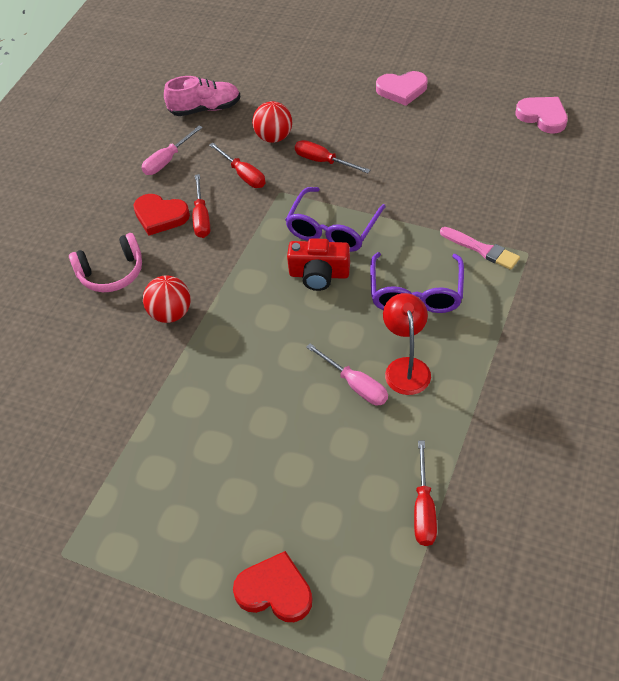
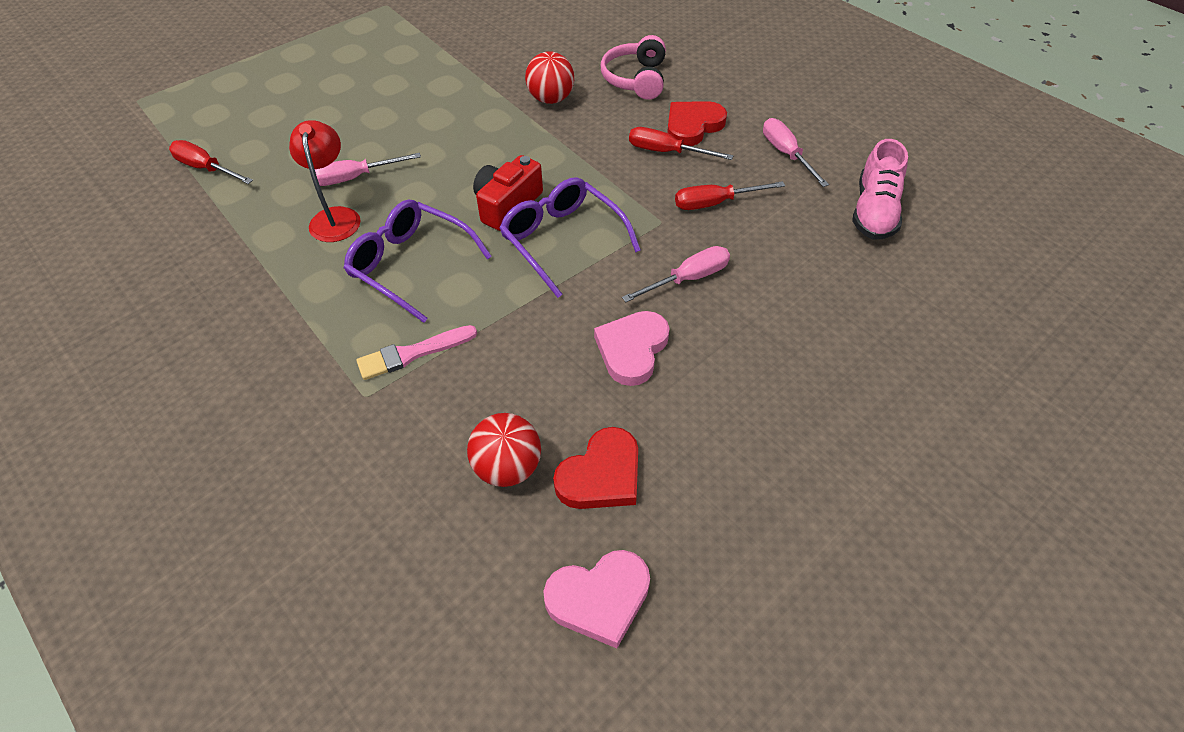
camera: 115 degrees right, 0 degrees up
red heart [233,551,312,622] -> red heart moved to [553,427,638,509]
red ball [252,101,292,143] -> red ball moved to [467,413,541,487]
red screwdriver [295,140,370,173] -> pink screwdriver [622,246,730,302]
pink heart [376,71,428,106] -> pink heart moved to [594,311,670,386]
red lamp [383,293,431,395] -> red lamp turned 120 degrees counterclockwise [289,120,360,242]

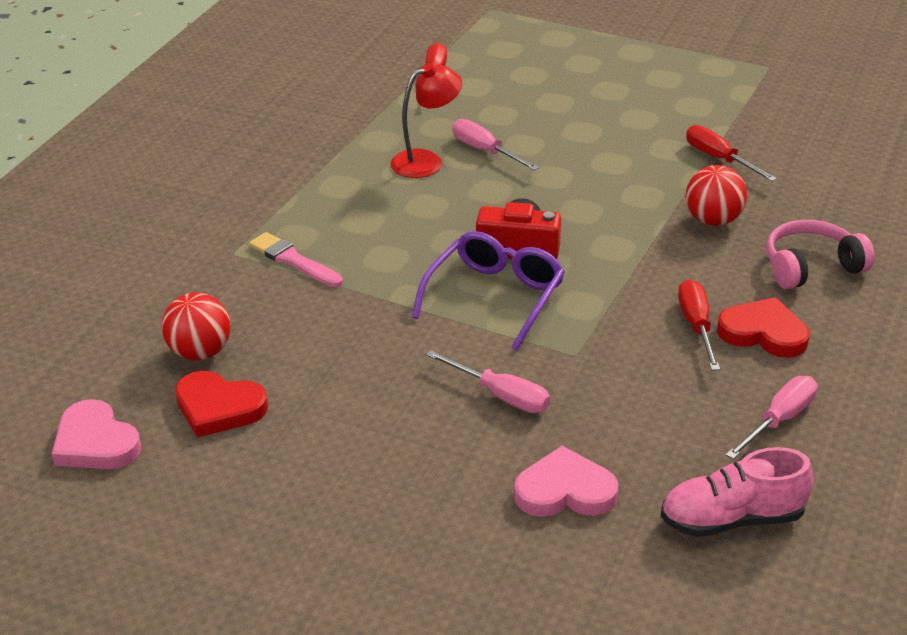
camera: 65 degrees right, 15 degrees down
purple glasses [344,199,492,323] -> none
pink heart [594,311,670,386] -> pink heart moved to [514,446,618,517]
red screwdriver [675,181,785,210] -> red screwdriver moved to [686,125,777,181]

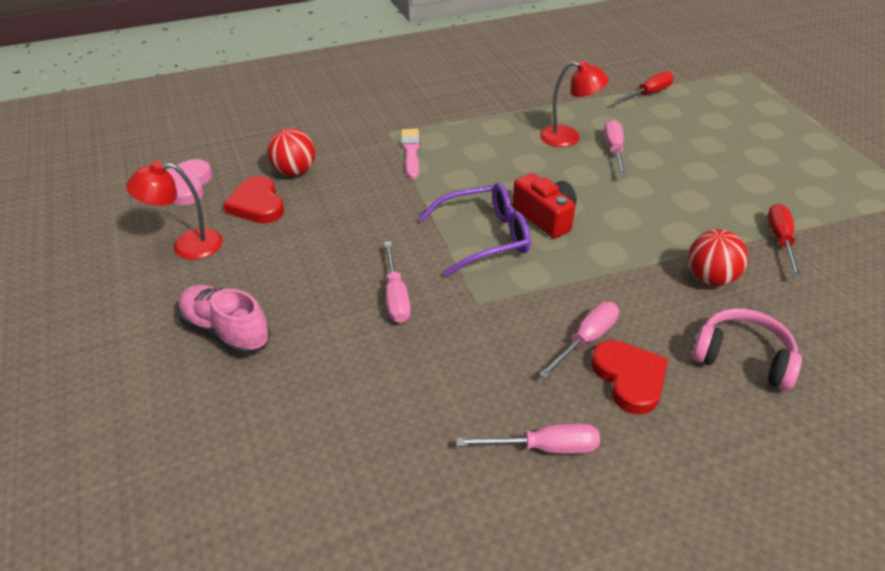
camera: 45 degrees right, 5 degrees up
pink heart [514,446,618,517] -> none
pink shoe [661,447,814,537] -> pink shoe moved to [178,285,271,355]
red screwdriver [678,279,720,371] -> pink screwdriver [539,302,619,379]
none -> red lamp [126,161,223,260]

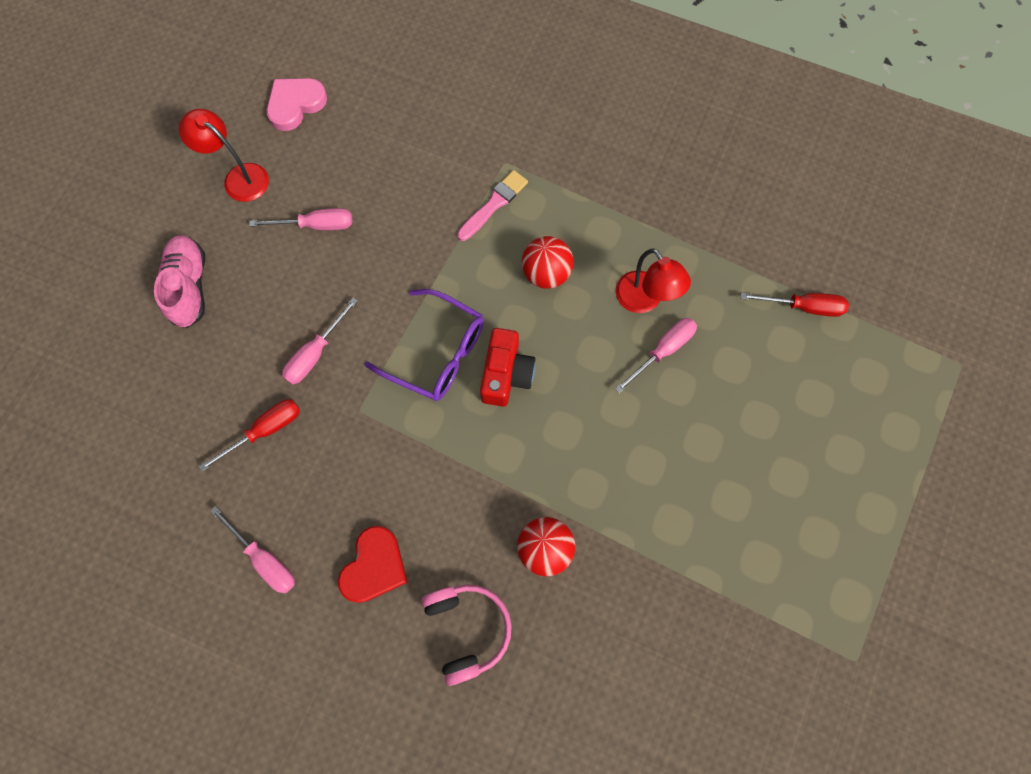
camera: 45 degrees right, 30 degrees up
red heart [223,176,284,223] -> none
red ball [267,128,315,176] -> red ball moved to [522,236,574,289]
pink screwdriver [539,302,619,379] -> pink screwdriver moved to [249,208,352,230]
red screwdriver [767,204,802,277] -> red screwdriver moved to [199,399,300,472]

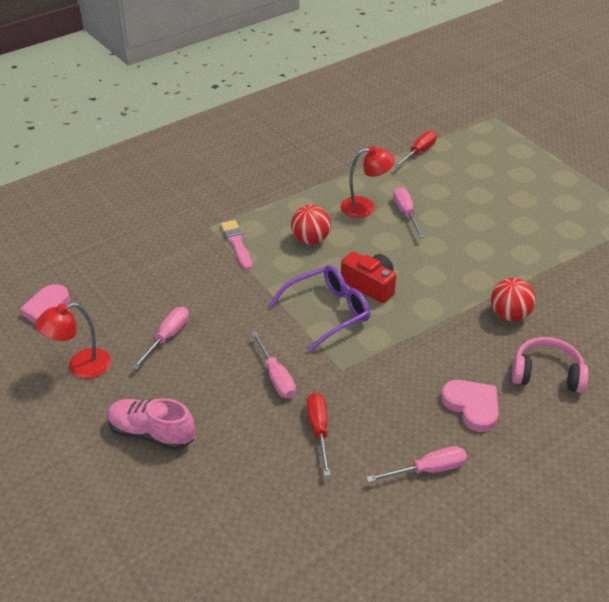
camera: 60 degrees left, 30 degrees down
red heart [338,526,408,603] -> pink heart [441,380,499,432]

